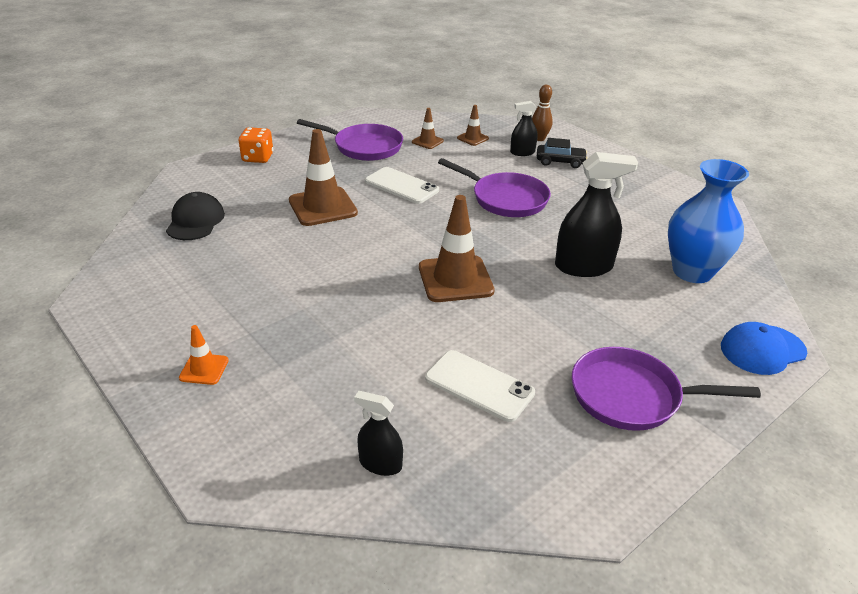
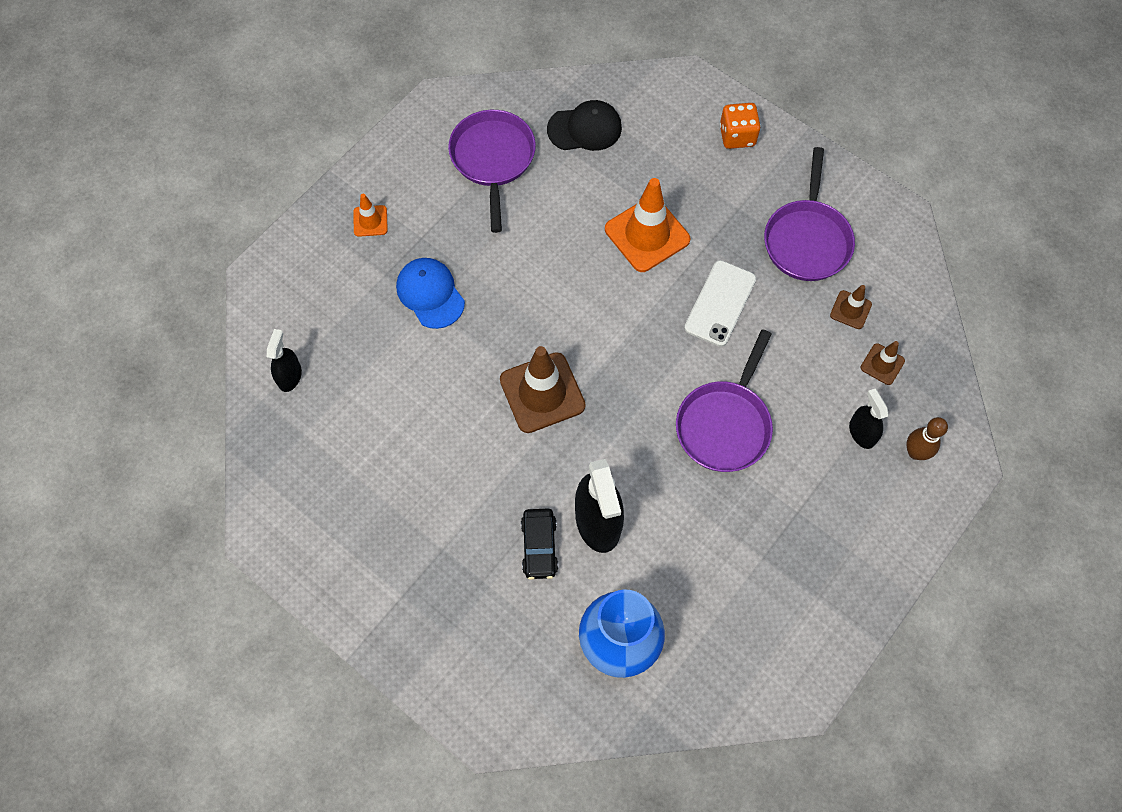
camera: 80 degrees right, 30 degrees up
brown traffic cone [289,129,358,226] -> orange traffic cone [605,178,690,272]
white phone [425,350,535,422] -> none
black car [537,138,588,168] -> black car moved to [521,509,558,580]
purple pan [572,347,761,431] -> purple pan moved to [448,110,536,233]
blue cap [721,322,807,375] -> blue cap moved to [396,258,465,329]

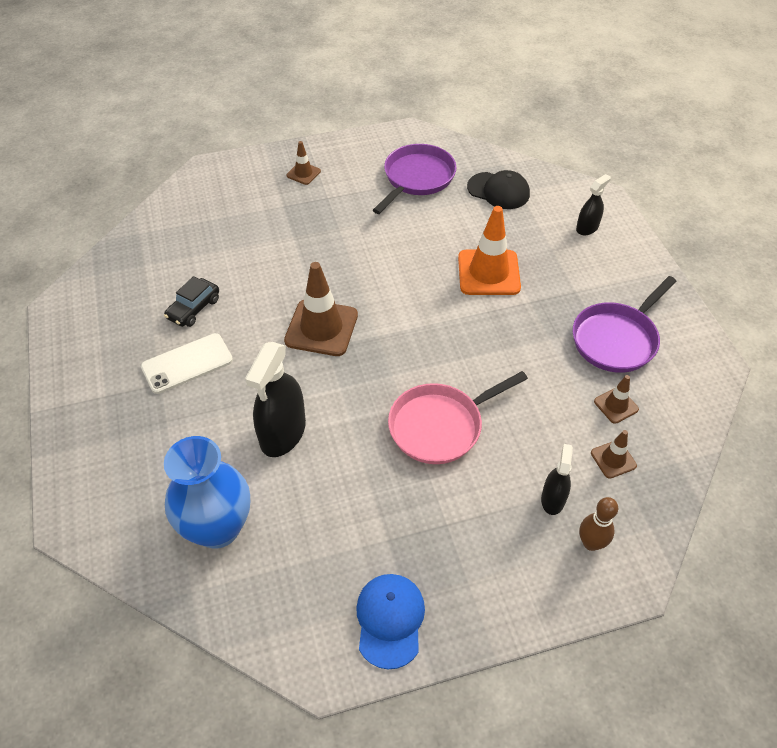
camera: 35 degrees right, 15 degrees down
black spray bottle [267,329,302,392] -> black spray bottle moved to [576,174,611,235]
orange traffic cone [353,193,388,237] -> brown traffic cone [286,141,321,185]
blue cap [396,258,465,329] -> blue cap moved to [356,574,425,669]
black car [521,509,558,580] -> black car moved to [164,276,219,327]
purple pan [676,329,773,472] -> pink pan [388,371,528,464]
white phone [684,260,756,347] -> white phone moved to [141,333,233,394]
orange dice [720,103,761,149] -> none

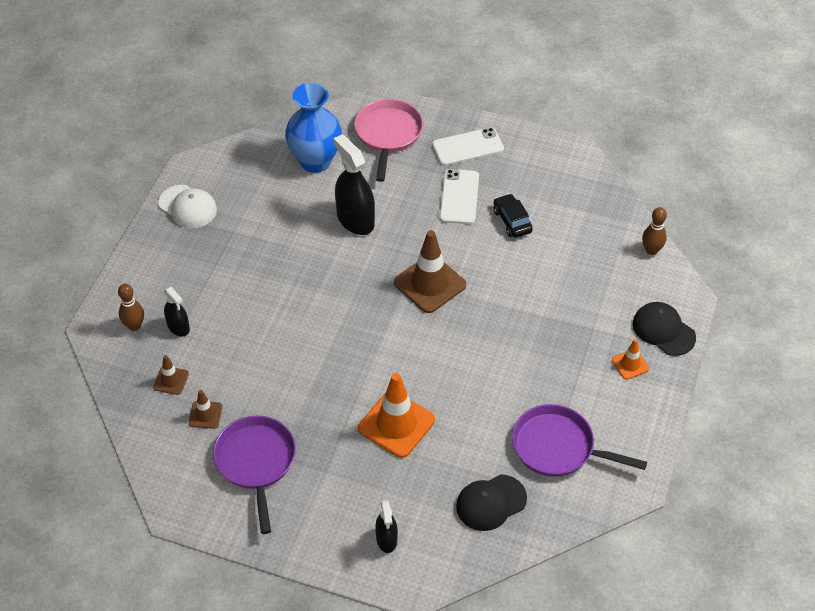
camera: 125 degrees right, 0 degrees up
brown traffic cone [286,141,321,185] -> orange traffic cone [612,339,649,380]
blue cap [356,574,425,669] -> white cap [158,185,217,228]
purple pan [373,144,456,214] -> purple pan turned 135 degrees clockwise [512,404,647,477]
pink pan [388,371,528,464] -> pink pan moved to [354,99,423,182]
none -> white phone [432,127,504,166]
none -> black cap [633,302,696,356]
none -> brown bowling pin [642,207,667,255]

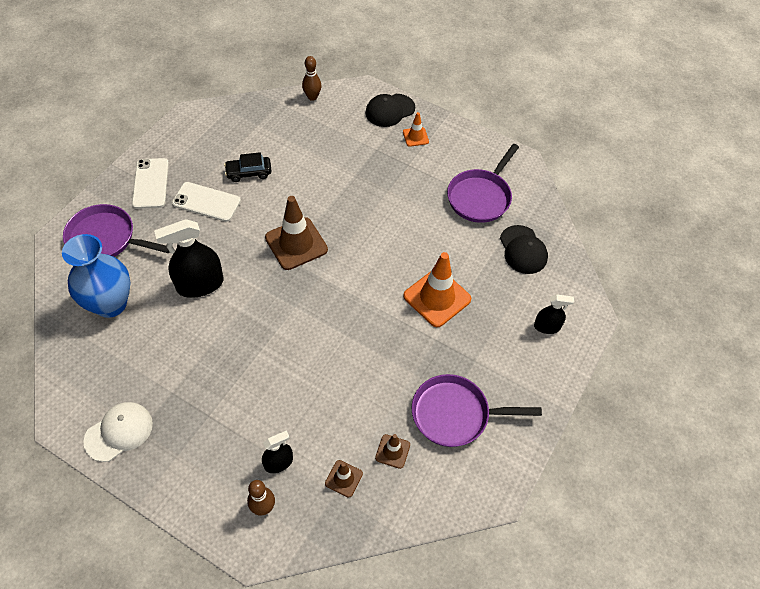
camera: 80 degrees left, 5 degrees up
pink pan [354,99,423,182] -> purple pan [63,204,169,257]

